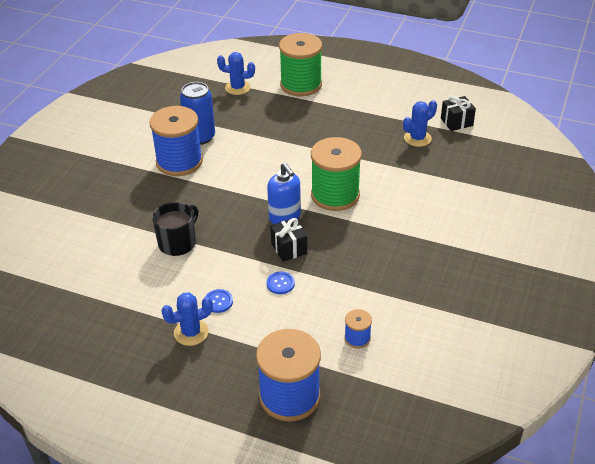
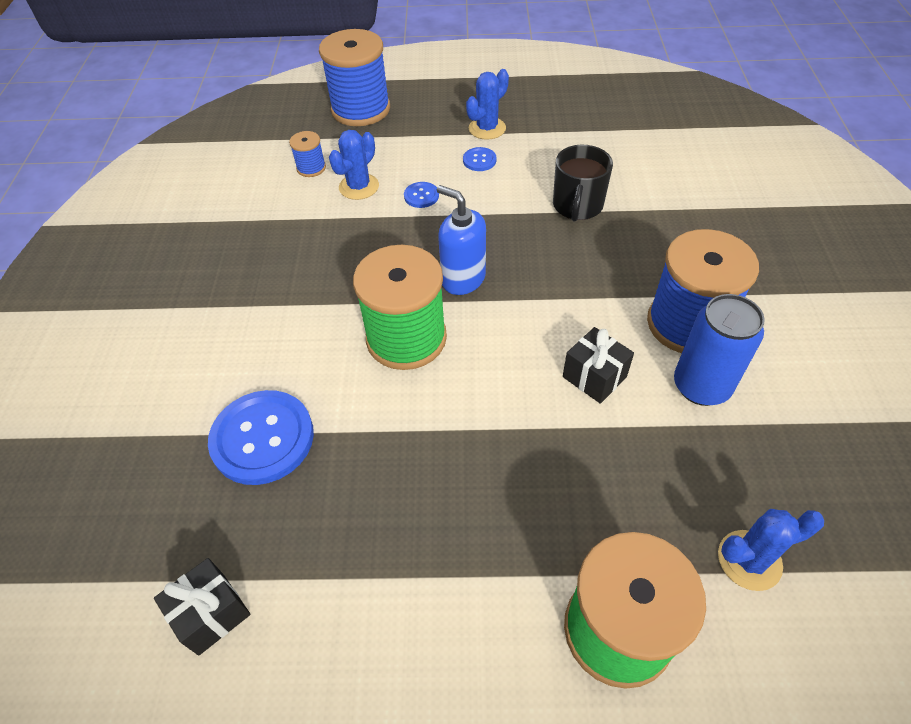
camera: 160 degrees right, 10 degrees up
black gift [270,218,307,262] -> black gift moved to [563,327,634,404]
blue cactus [403,100,437,147] -> blue cactus moved to [329,130,379,200]
none -> blue button [208,390,314,485]

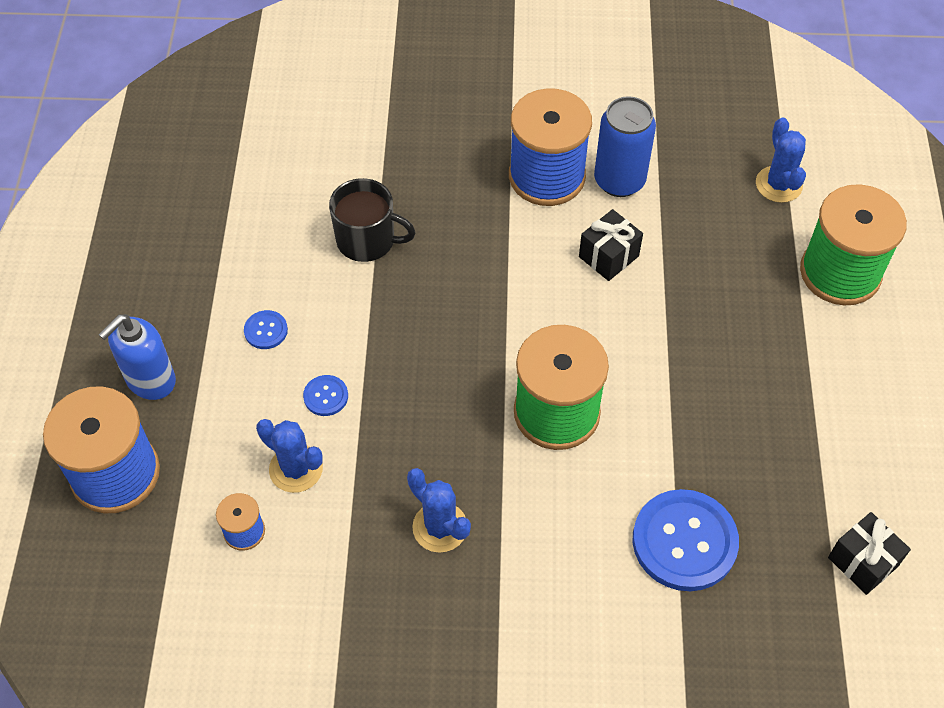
camera: 90 degrees left, 5 degrees up
blue soap dispenser [437,185,486,295] -> blue soap dispenser moved to [98,314,176,400]
blue cactus [466,69,509,140] -> blue cactus moved to [407,468,471,553]

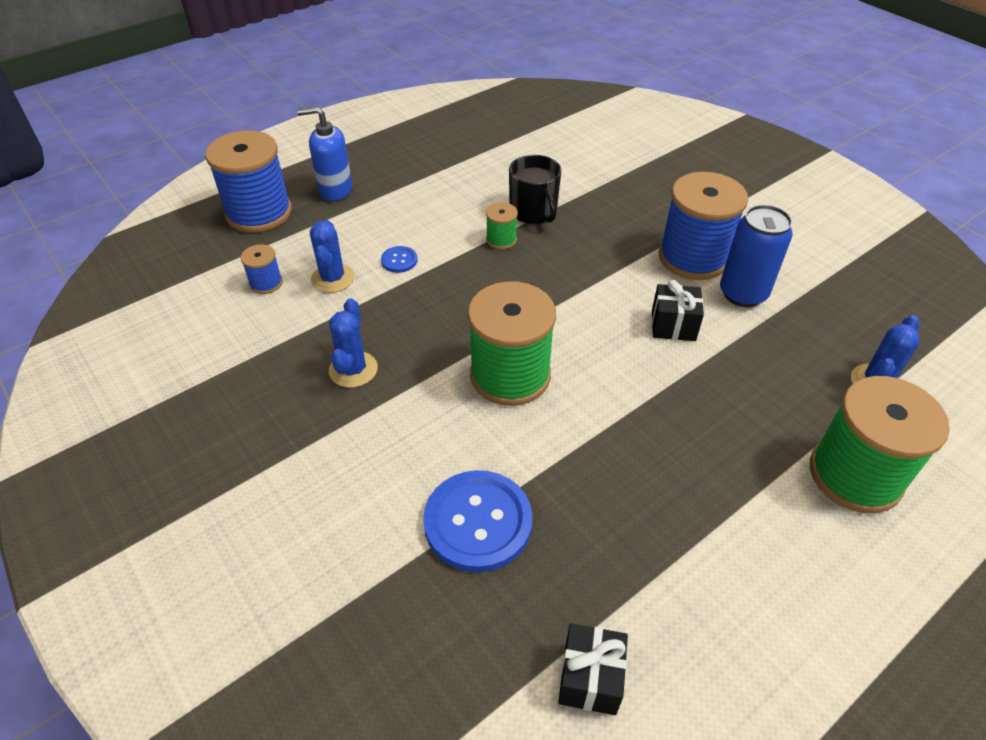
camera: 50 degrees right, 10 degrees down
blue button [244,310,288,349] -> none
none -> green spool [486,203,518,250]

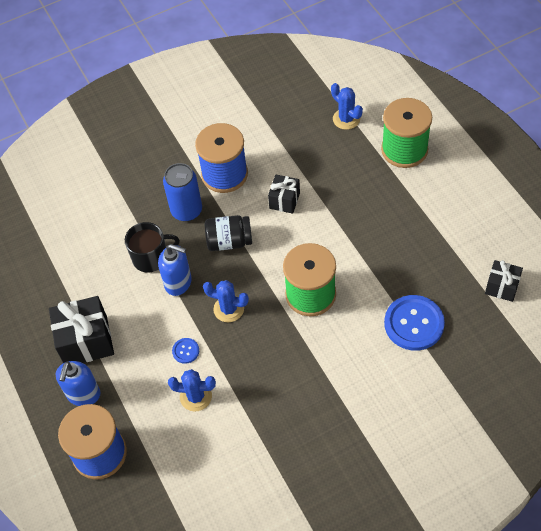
camera: 75 degrees left, 10 degrees up
blue spool [241,244,283,294] -> none
blue cactus [329,298,378,388] -> blue cactus moved to [203,280,249,322]
green spool [486,203,518,250] -> blue soap dispenser [158,244,192,296]
blue can [720,205,793,307] -> blue can moved to [163,163,202,222]
none -> black gift [49,296,114,363]
none -> black jar [205,215,252,251]

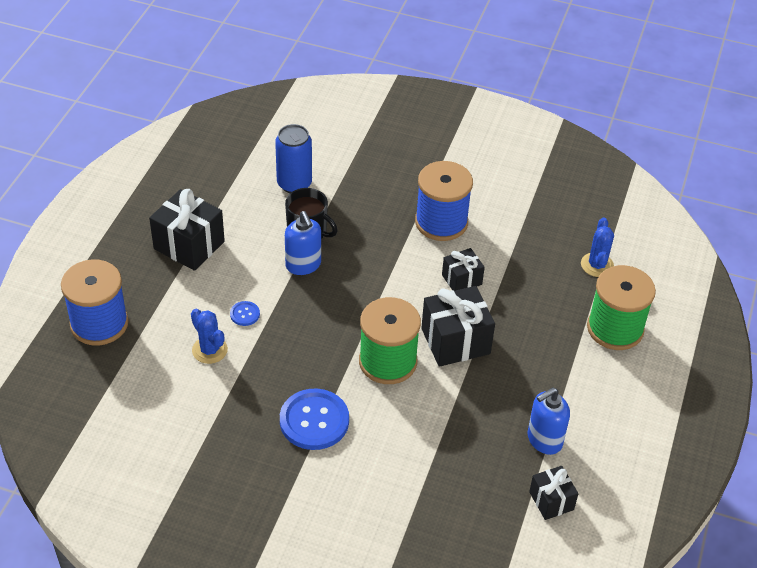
camera: 40 degrees right, 10 degrees down
blue soap dispenser [56,361,101,406] -> blue soap dispenser moved to [528,388,570,455]
blue can [163,163,202,222] -> blue can moved to [275,124,312,193]
blue cactus [203,280,249,322] -> none
black jar [205,215,252,251] -> none
blue button [384,295,445,351] -> blue button moved to [280,389,349,450]
none -> black gift [421,286,495,367]

